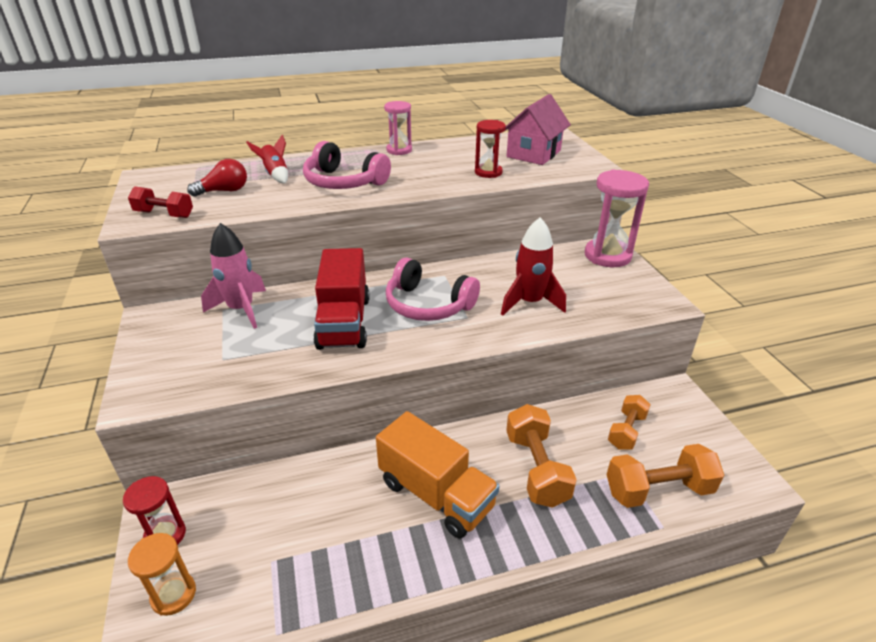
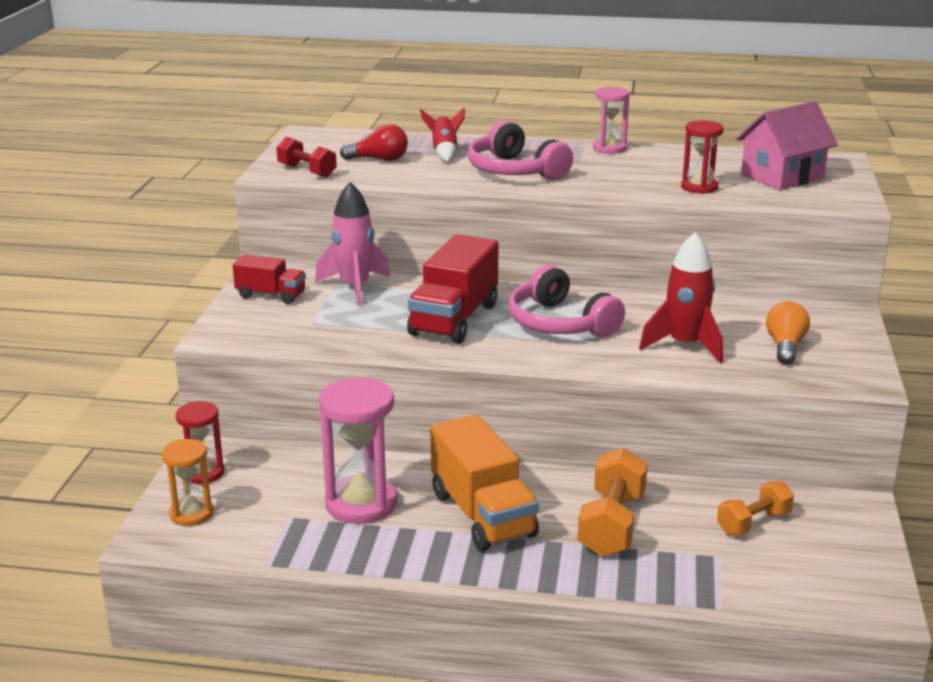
camera: 25 degrees right, 10 degrees down
pink hourglass [585,170,649,267] -> pink hourglass moved to [319,377,397,524]
orange dumbbell [606,444,724,508] -> none
none -> red truck [233,254,306,304]
none -> orange light bulb [766,301,810,364]

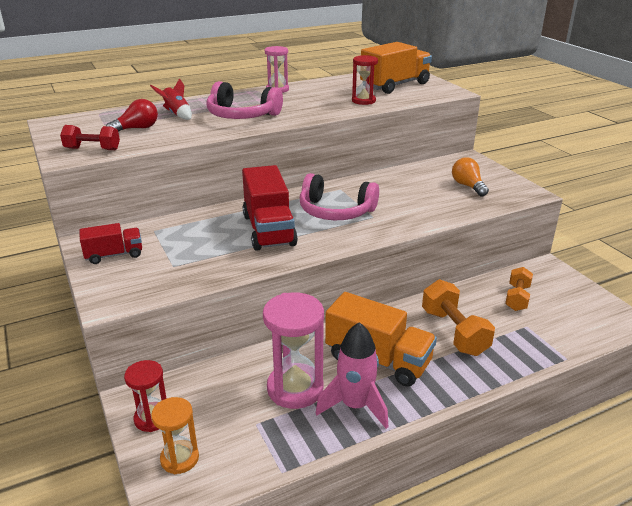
camera: 35 degrees left, 5 degrees up
pink rocket [315,182,390,306] -> pink rocket moved to [316,322,388,429]
red rocket [639,232,723,364] -> none
pink house [736,101,838,190] -> orange truck [360,42,432,94]

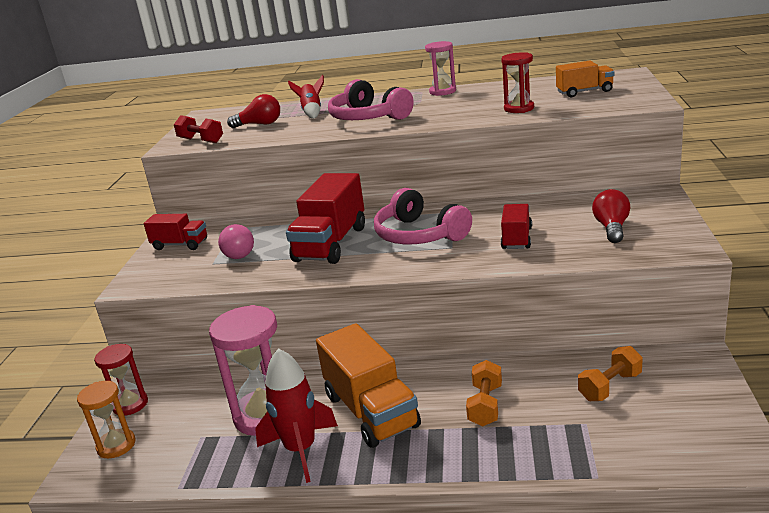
camera: 35 degrees right, 5 degrees down
pink rocket [316,322,388,429] -> red rocket [255,348,338,483]
orange truck [360,42,432,94] -> orange truck [556,61,614,97], size x0.57
orange dumbbell [422,279,495,356] -> orange dumbbell [466,360,502,427], size x0.64
orange light bulb [452,157,489,196] -> red light bulb [592,189,630,243]
none -> pink light bulb [218,224,254,259]
none -> red truck [501,204,532,249]

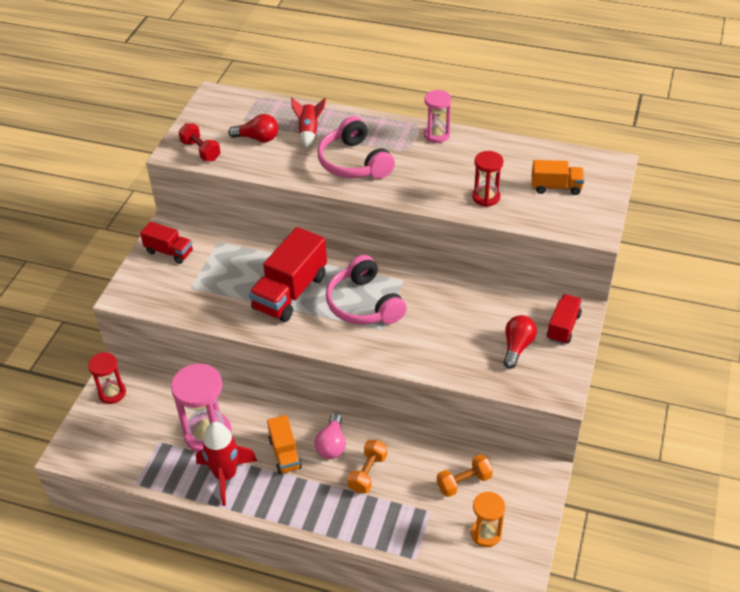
camera: 10 degrees right, 20 degrees up
orange hourglass [77,381,135,458] -> orange hourglass moved to [471,492,505,547]
pink light bulb [218,224,254,259] -> pink light bulb moved to [315,413,346,459]
orange truck [316,323,421,448] -> orange truck [267,415,302,474], size x0.57
red truck [501,204,532,249] -> red truck moved to [547,294,582,344]

